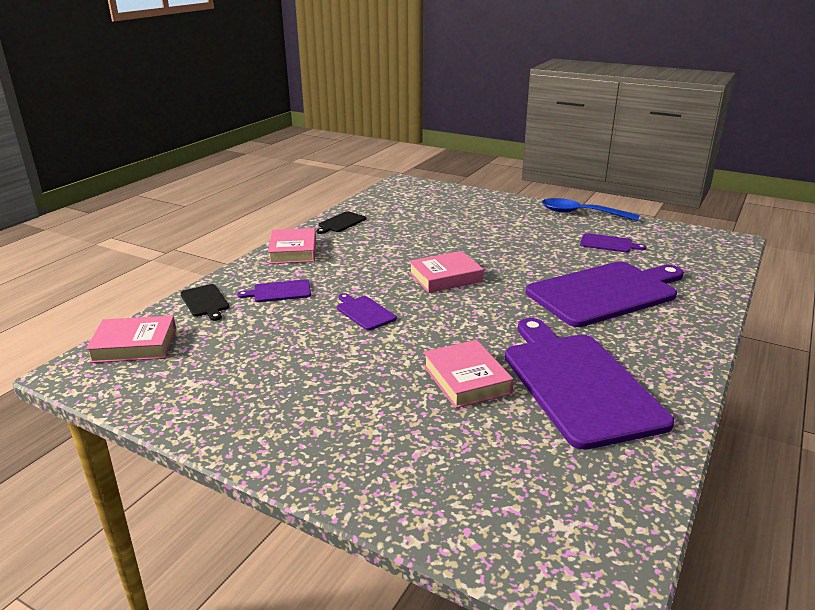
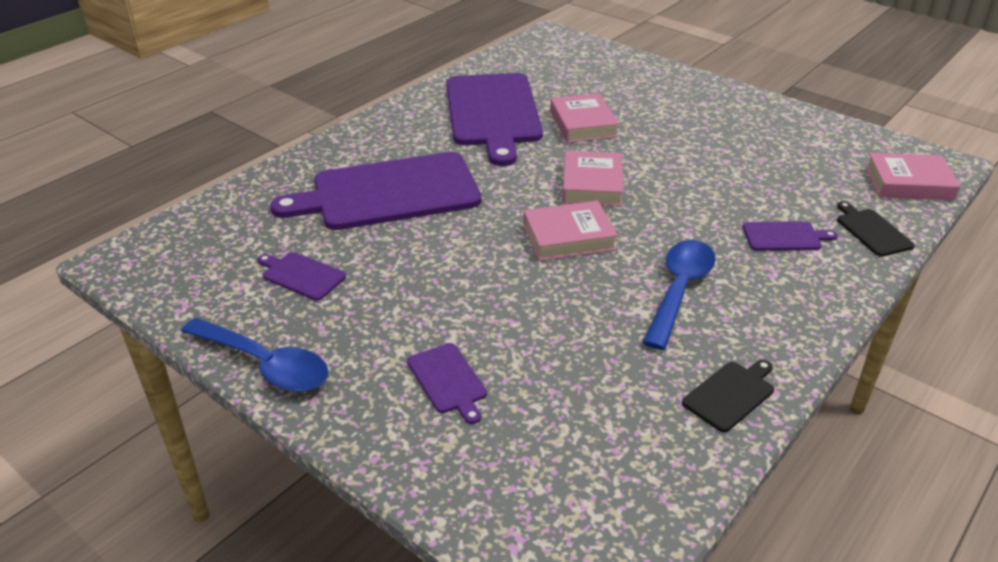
camera: 170 degrees left, 10 degrees up
pink book [268,228,316,264] -> pink book moved to [562,151,624,206]
purple cutting board [337,293,397,330] -> purple cutting board moved to [407,343,487,424]
none -> blue spoon [642,240,716,350]

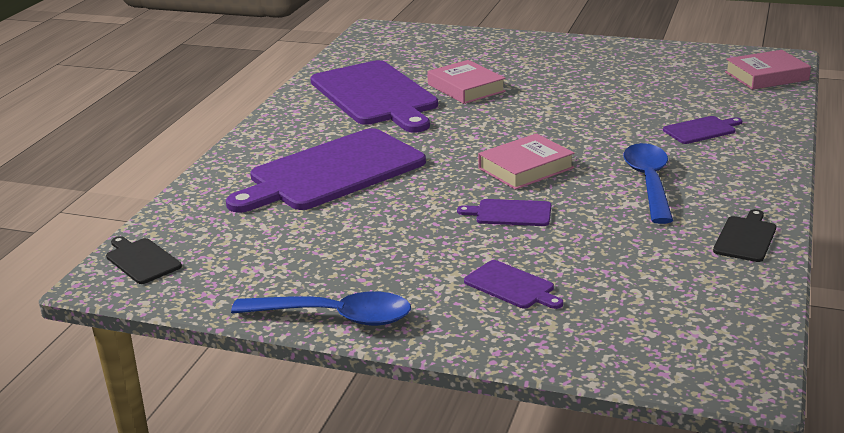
camera: 20 degrees left, 10 degrees down
purple cutting board [257,252,346,300] -> purple cutting board moved to [457,199,551,226]
pink book [562,151,624,206] -> none
black cutting board [837,201,915,257] -> black cutting board moved to [106,236,182,284]

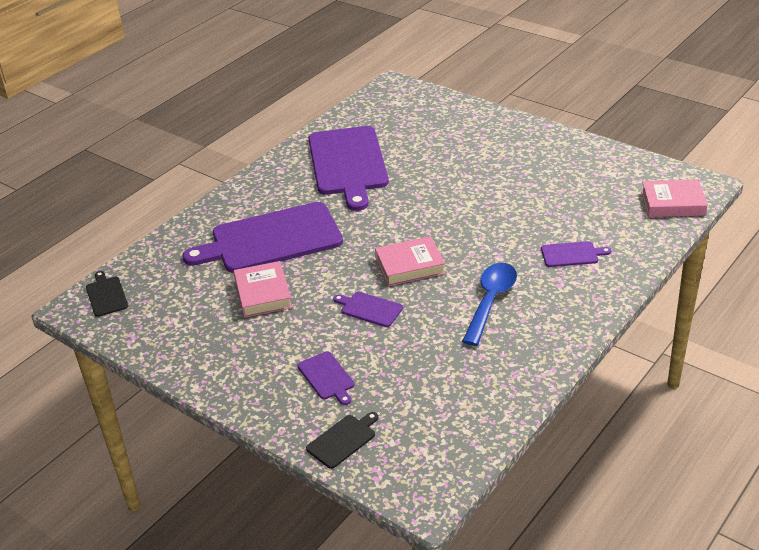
camera: 20 degrees right, 10 degrees up
blue spoon [231,291,411,326] -> none
pink book [427,60,506,104] -> pink book moved to [234,261,292,318]
black cutting board [713,209,776,262] -> black cutting board moved to [306,412,378,469]

